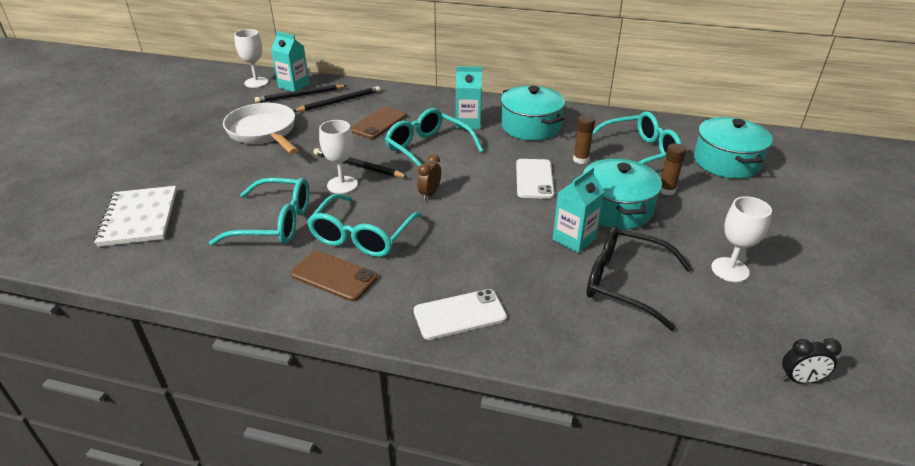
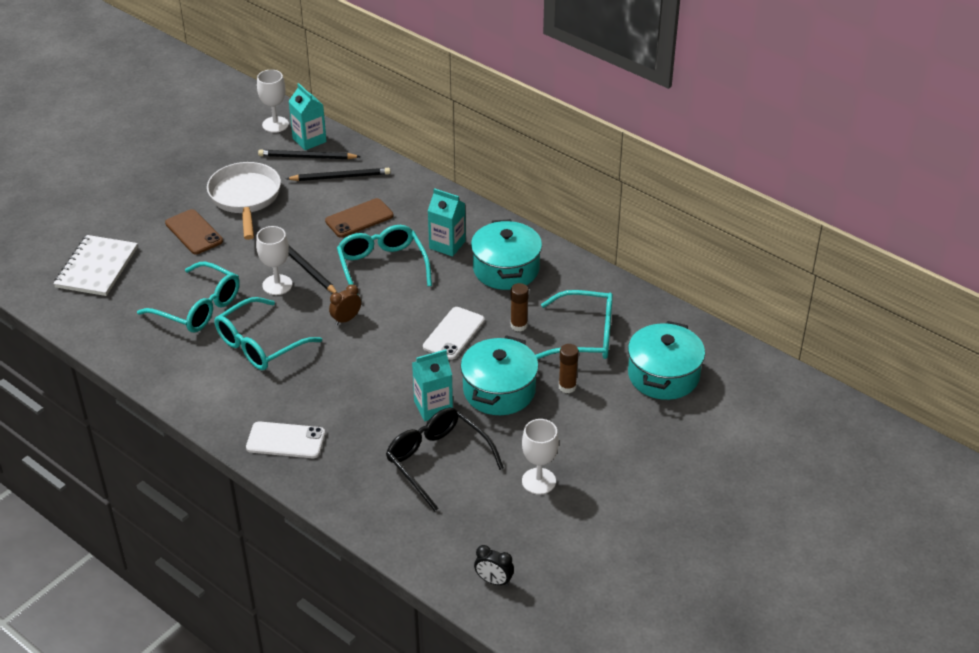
camera: 25 degrees right, 5 degrees up
brown phone [291,251,378,301] -> brown phone moved to [165,209,223,254]

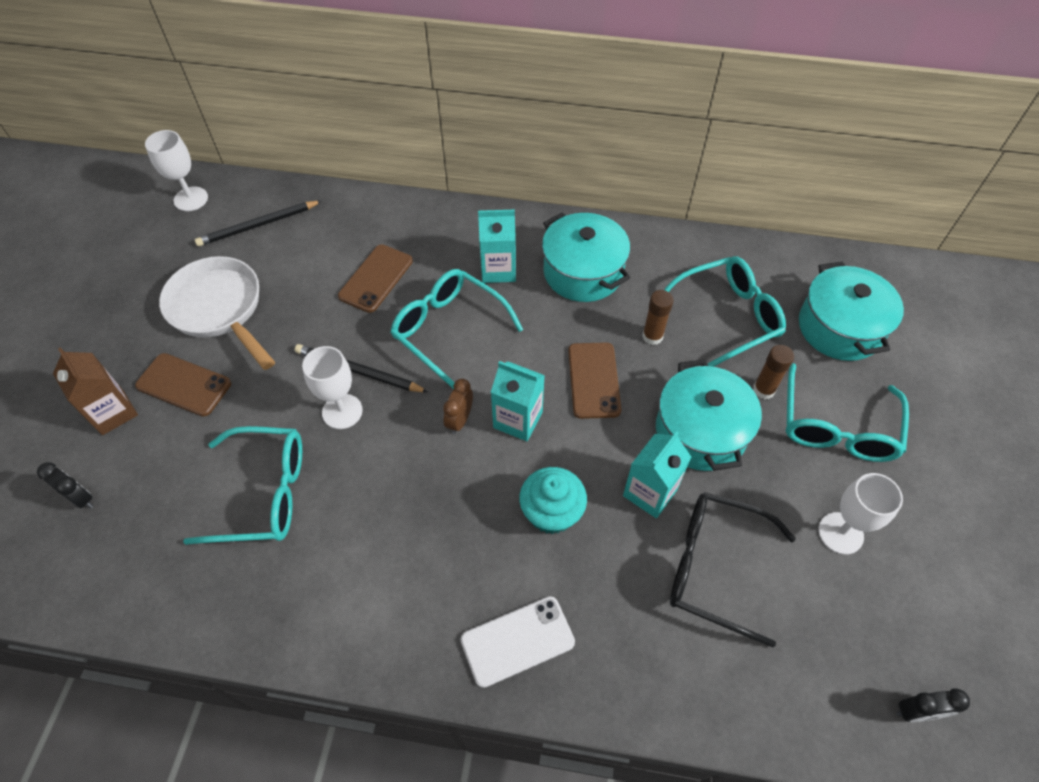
camera: 30 degrees left, 15 degrees up
white notebook [53,235,138,296] -> black clock [37,462,93,509]
turquoise glasses [215,297,322,370] -> turquoise glasses moved to [786,363,909,462]
black pencil [286,168,390,181] -> none
turquoise carton [288,83,327,150] -> turquoise carton moved to [491,361,545,441]
white phone [423,307,485,360] -> brown phone [568,342,621,419]
none -> brown carton [53,348,138,435]
none -> turquoise cupcake [519,467,587,534]

